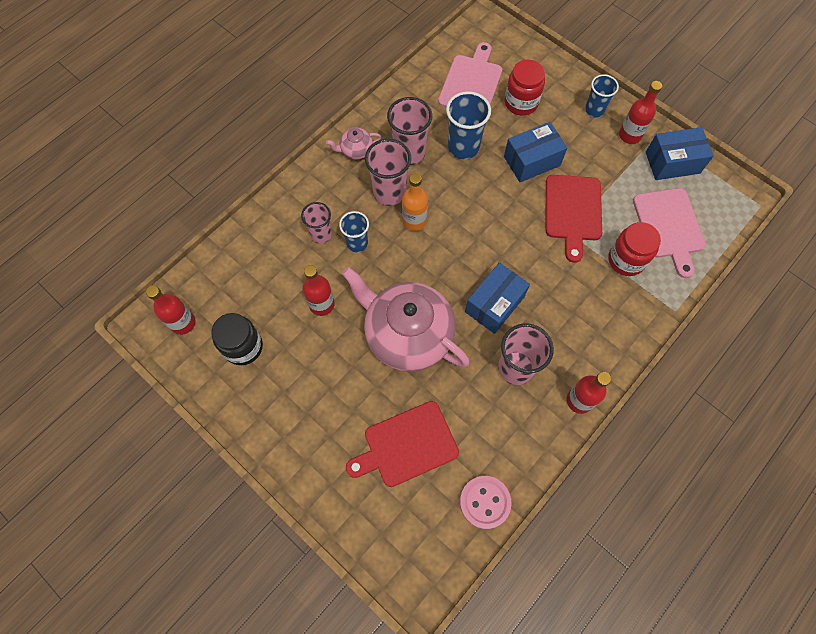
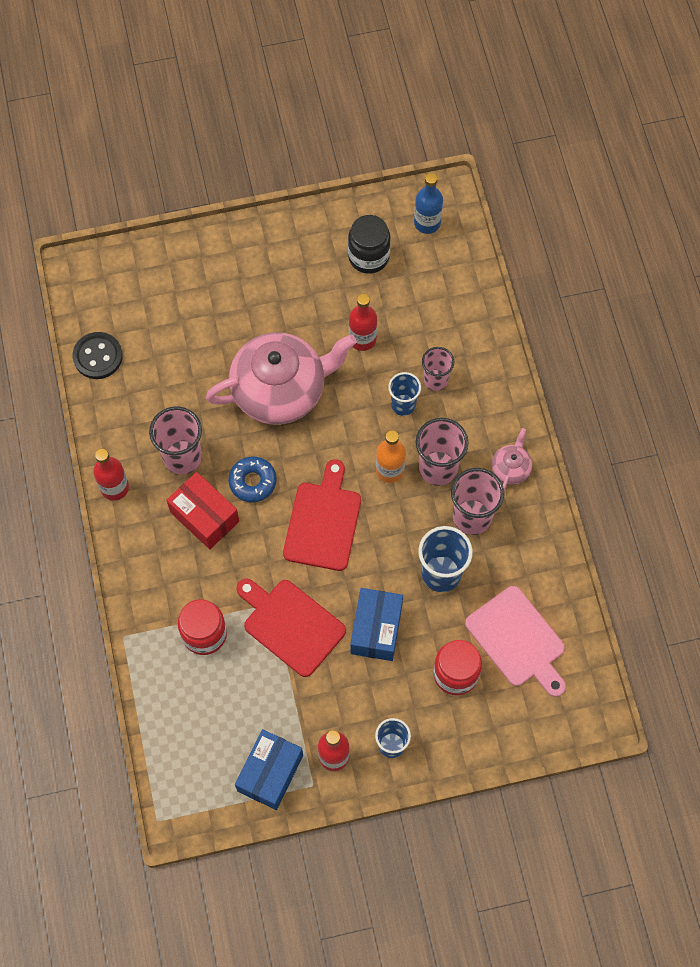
camera: 125 degrees right, 0 degrees up
red bottle [146,285,196,335] -> blue bottle [414,173,443,234]
red cutting board [346,401,459,487] -> red cutting board moved to [283,459,361,571]
pink button [460,476,512,529] -> black button [73,332,123,379]
blue box [465,263,530,334] -> blue donut [228,457,277,502]
pink cutting board [633,188,706,278] -> none
none -> red box [166,472,239,549]

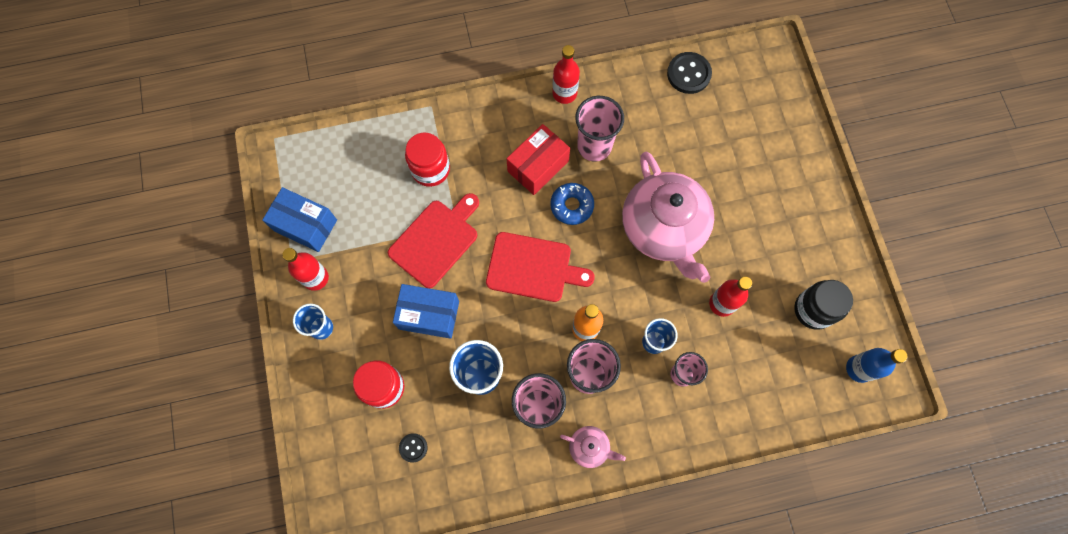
camera: 90 degrees right, 5 degrees up
pink cutting board [465,586,566,697] -> black button [399,433,428,462]

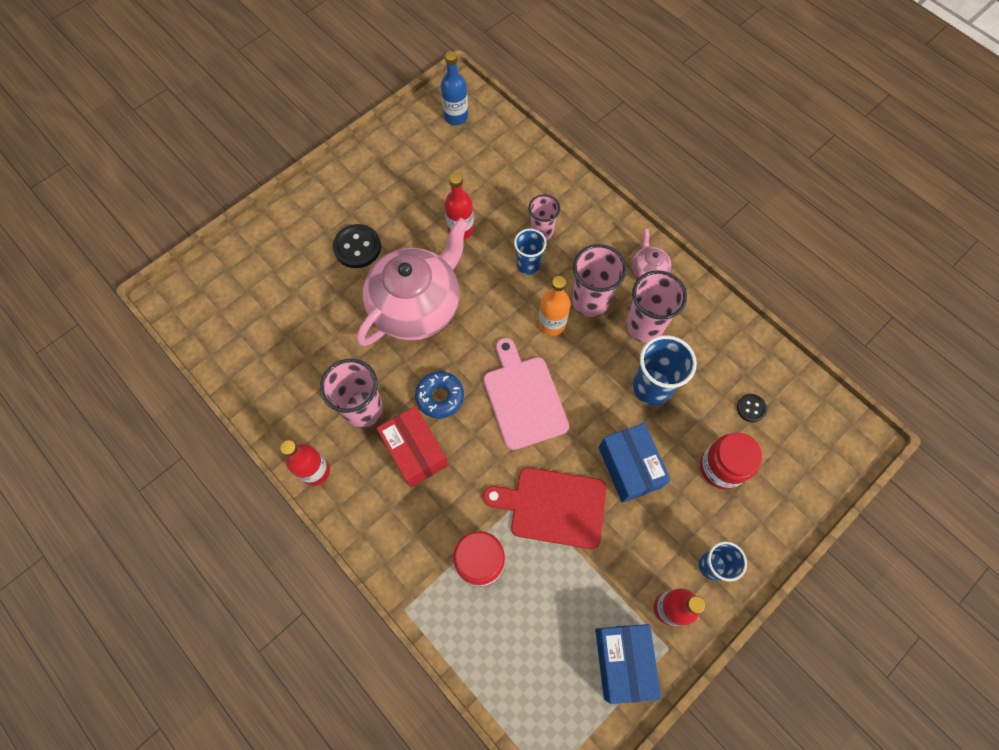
camera: 120 degrees left, 5 degrees down
red cutting board [486,232,595,302] -> pink cutting board [483,338,569,450]
red box [506,124,570,195] -> red box turned 45 degrees clockwise [377,406,448,488]
black button [667,52,712,94] -> black button moved to [333,224,381,268]
black jar [794,280,853,330] -> none

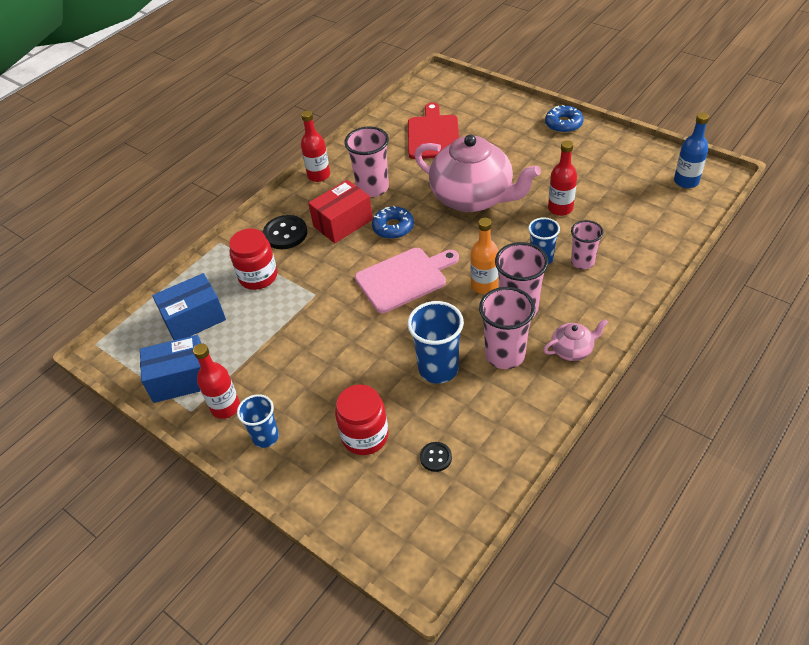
camera: 85 degrees right, 20 degrees down
black button [333,224,381,268] -> black button moved to [263,215,307,249]
red cutting board [483,467,607,549] -> red cutting board moved to [408,102,459,159]
blue box [599,423,671,503] -> blue box moved to [152,273,226,340]
none -> blue donut [545,105,584,133]

